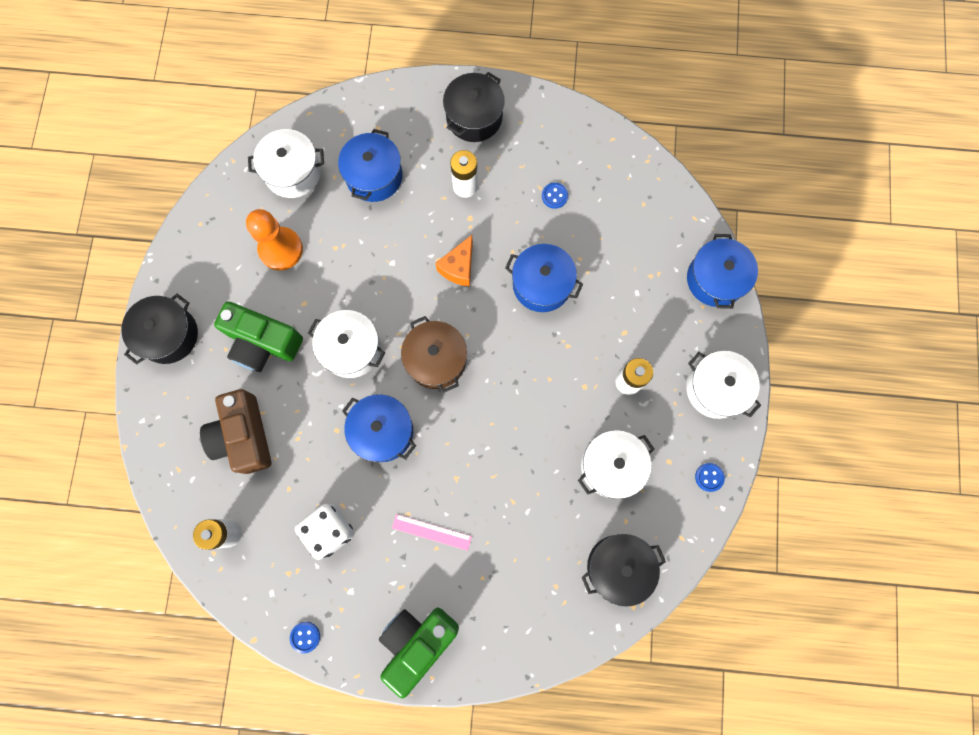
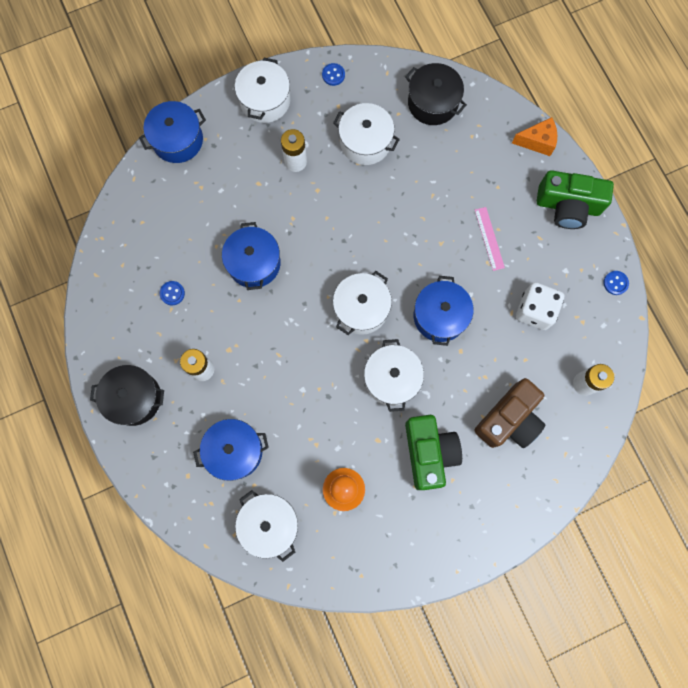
camera: 120 degrees left, 0 degrees up
black pot [121,293,198,365] -> none
brown pot [401,316,467,393] -> white pot [333,271,392,335]
orange cheese [435,235,473,287] -> orange cheese moved to [512,117,557,156]

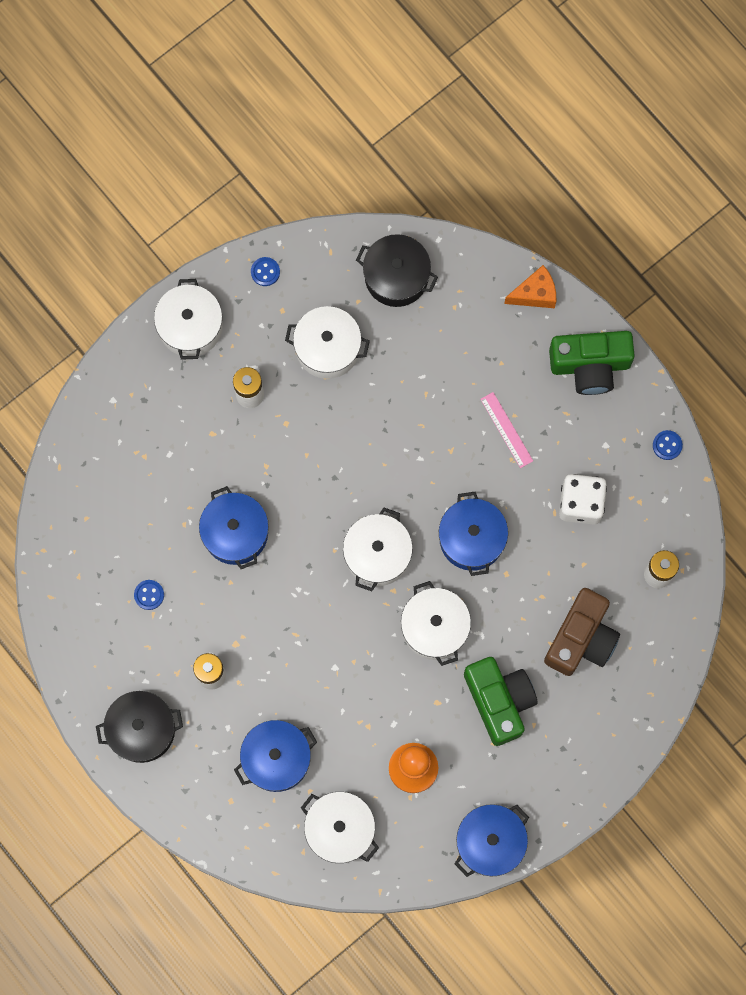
camera: 15 degrees left, 0 degrees up
blue pot [139,101,206,163] -> blue pot moved to [455,804,529,877]

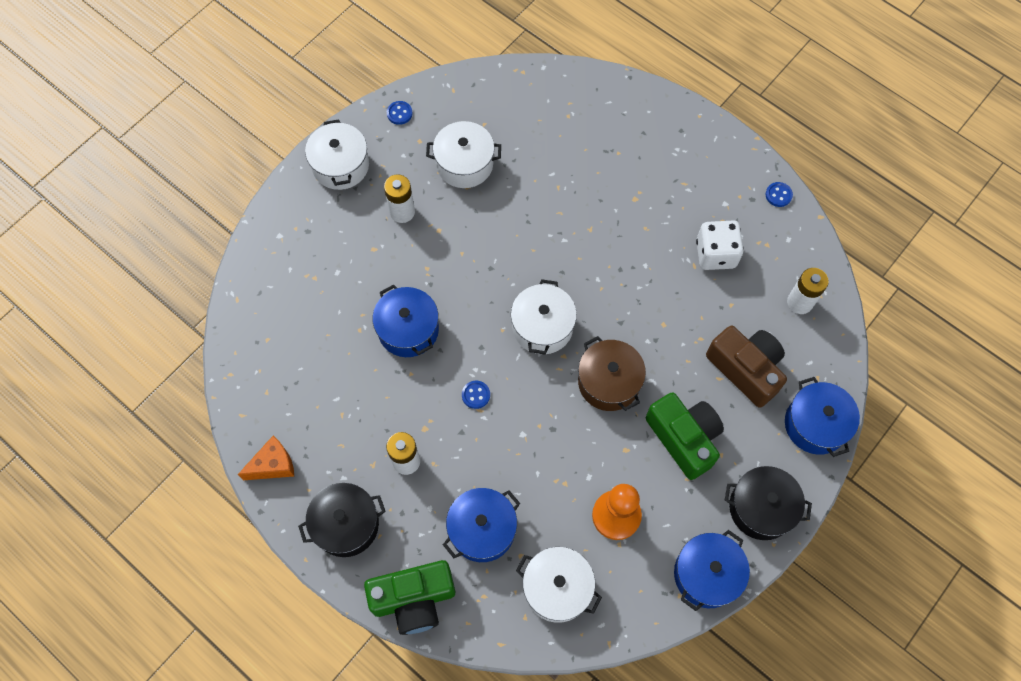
camera: 10 degrees left, 10 degrees down
blue button [134,580,164,610] -> blue button moved to [462,381,490,409]
black pot [356,234,438,307] -> black pot moved to [725,466,812,540]
white pot [401,581,471,666] -> brown pot [578,336,646,411]
blue pot [439,492,508,576] -> blue pot moved to [785,377,860,457]
pink ruler [480,392,533,468] -> none
orange cheese [504,265,556,308] -> orange cheese moved to [238,436,294,480]
brown camera [544,588,620,676] -> brown camera turned 60 degrees counterclockwise [706,326,787,408]
green camera [549,331,635,395] -> green camera moved to [364,560,455,635]

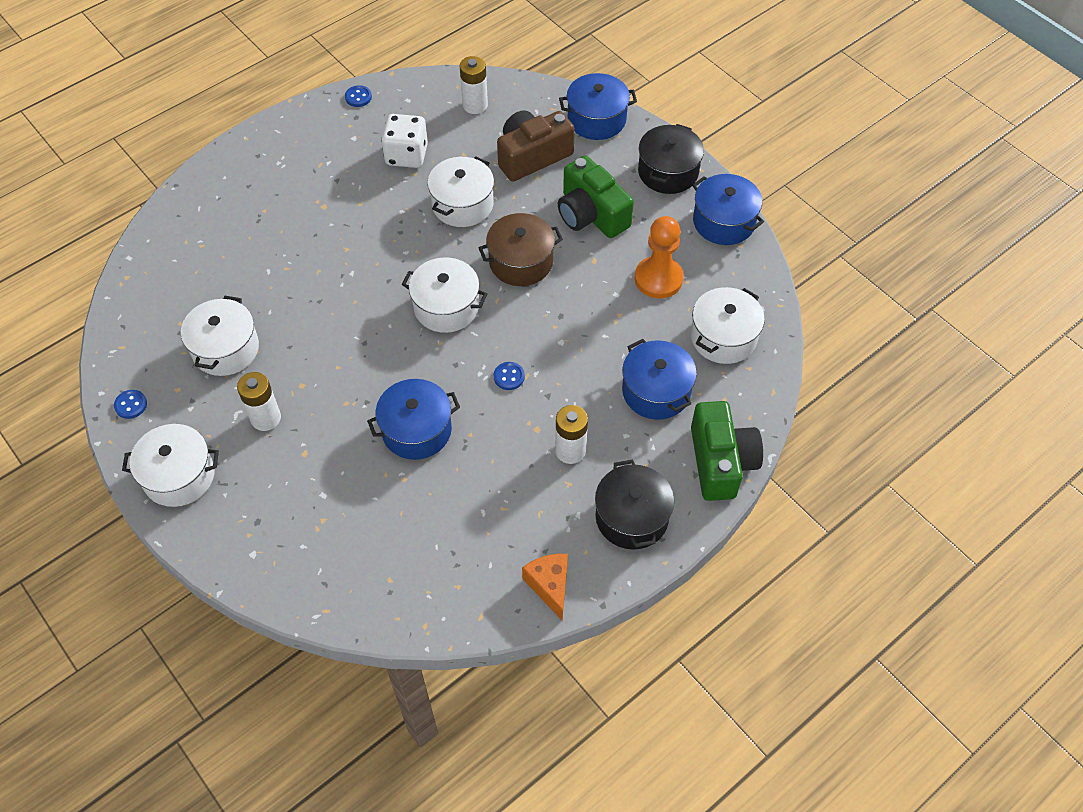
camera: 80 degrees left, 10 degrees down
green camera [646,392,724,480] -> green camera turned 105 degrees counterclockwise [558,155,634,238]
none -> white pot [427,156,494,227]

